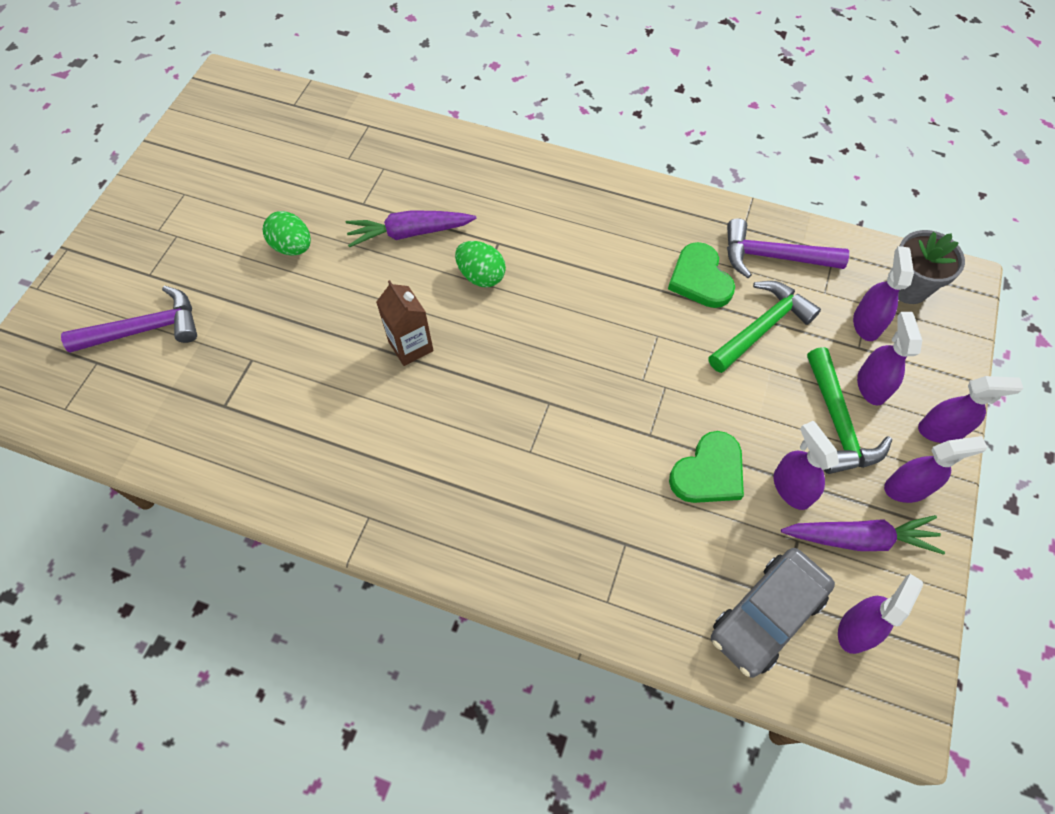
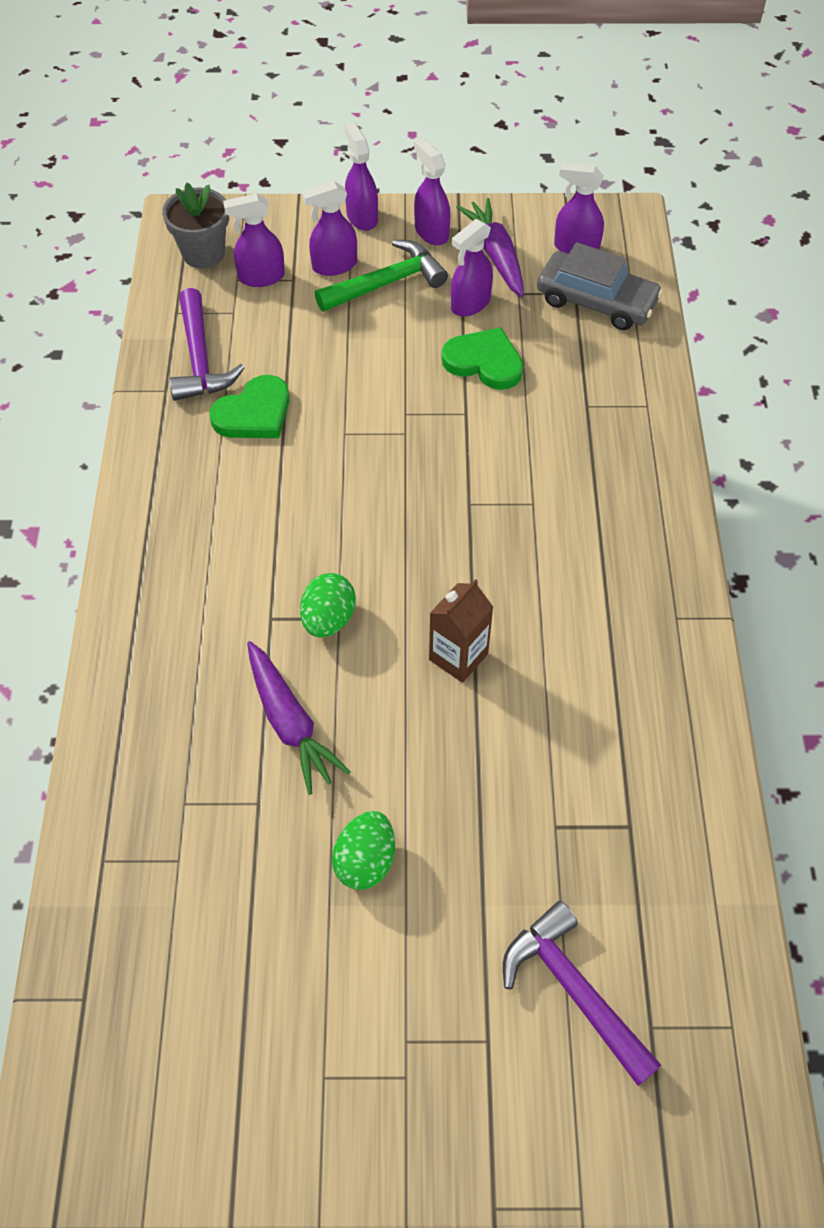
camera: 110 degrees left, 5 degrees down
green hammer [708,281,821,373] -> none

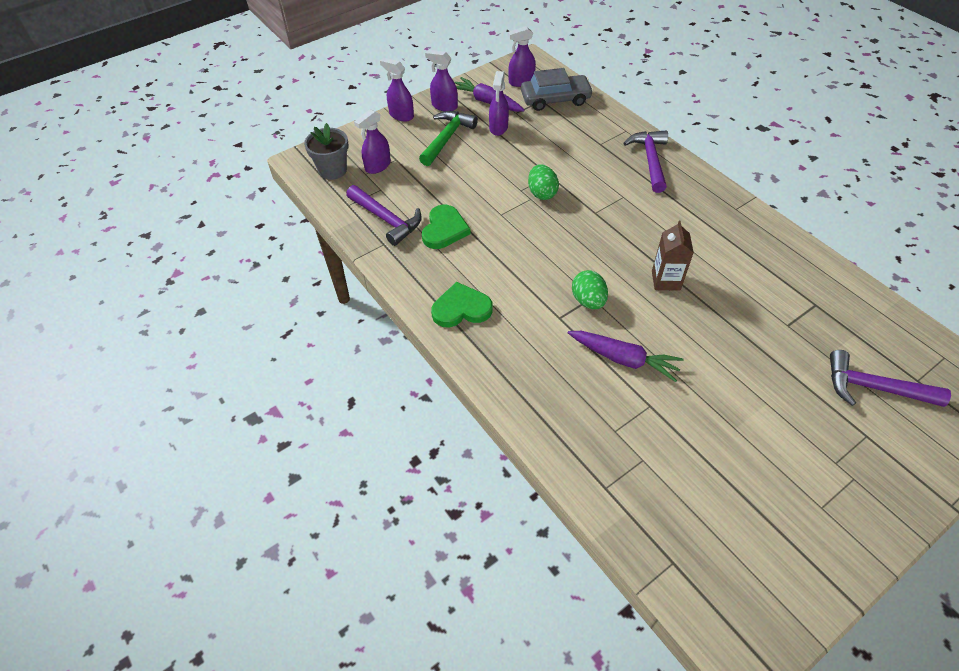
camera: 35 degrees left, 5 degrees down
purple spray bottle [302,181,357,276] -> none
green egg [332,811,395,890] -> green egg moved to [528,164,559,200]
green heart [441,327,523,390] -> green heart moved to [431,282,493,327]
none -> purple hammer [623,130,668,193]

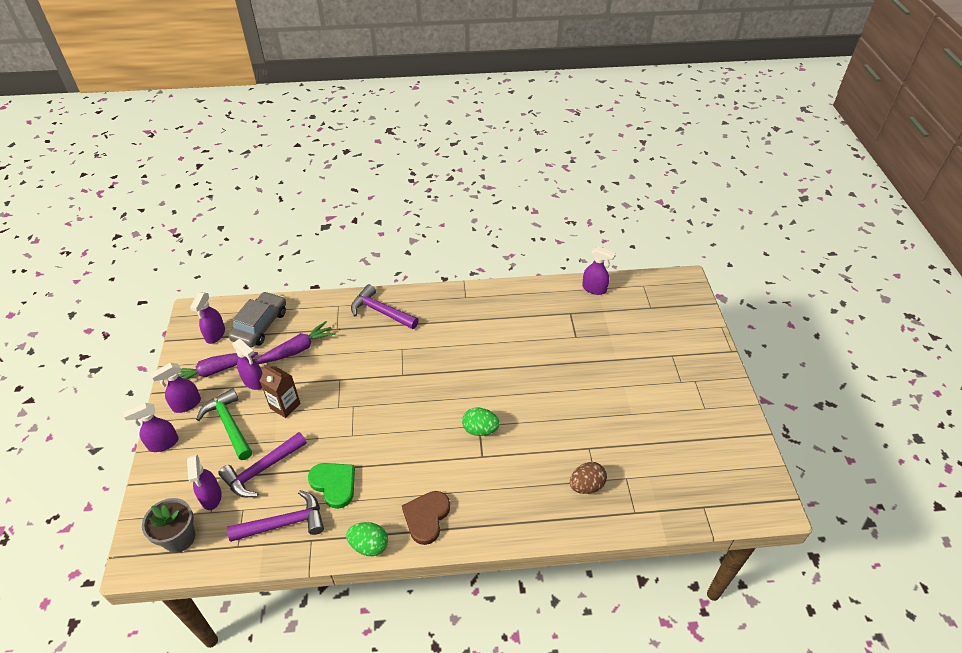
camera: 60 degrees left, 5 degrees down
green heart [431,282,493,327] -> brown heart [402,491,450,545]
green egg [528,164,559,200] -> green egg moved to [346,522,388,556]
purple carrot [568,331,684,382] -> purple carrot moved to [256,321,336,364]
brown carton [652,221,694,291] -> brown carton moved to [260,365,301,418]
purple hammer [830,350,951,407] -> purple hammer moved to [218,432,307,498]
none -> brown egg [570,462,607,494]
none -> purple spray bottle [582,246,616,295]

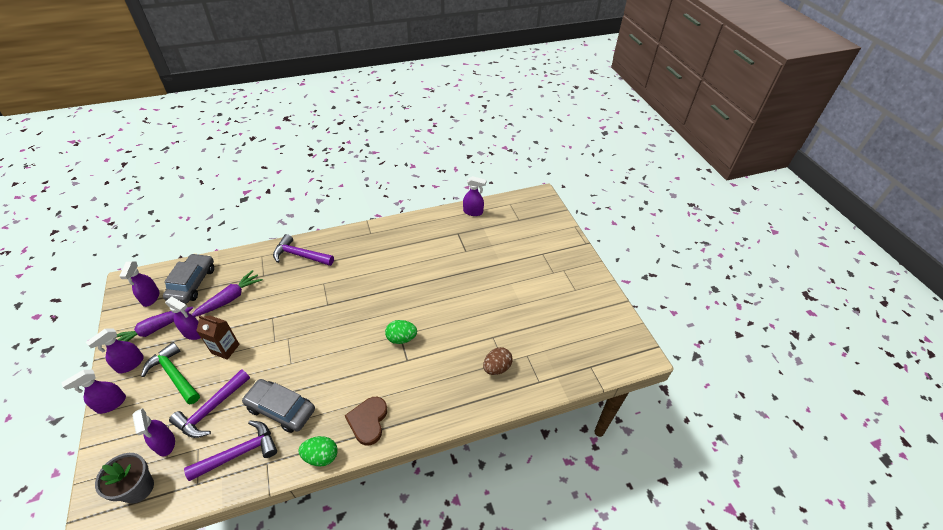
camera: 15 degrees left, 0 degrees up
green heart [308,463,355,509] -> grey car [242,379,315,433]

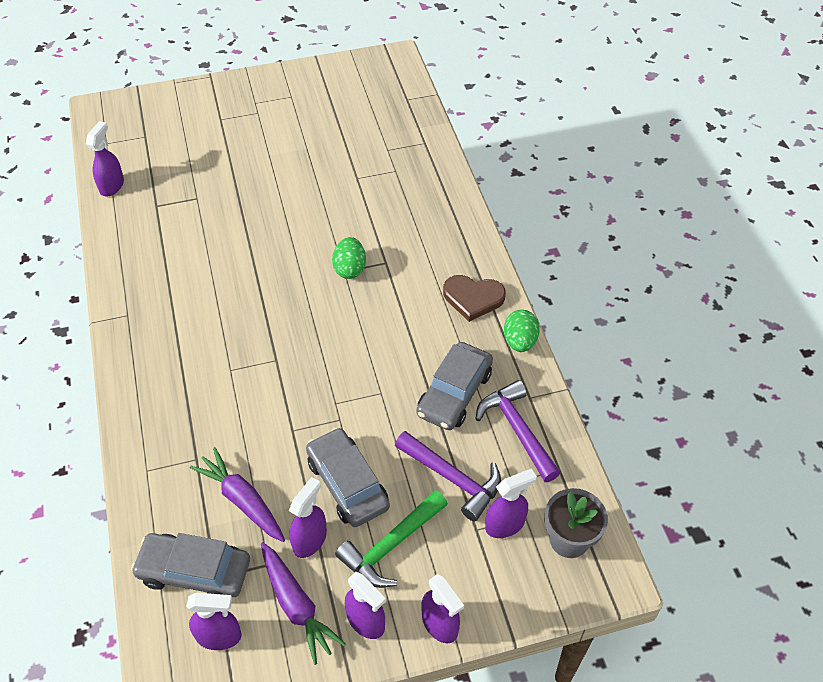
camera: 85 degrees left, 5 degrees up
brown carton [196,315,240,360] -> grey car [306,428,390,527]
purple hammer [273,234,334,266] -> none
brown egg [483,347,513,375] -> none

